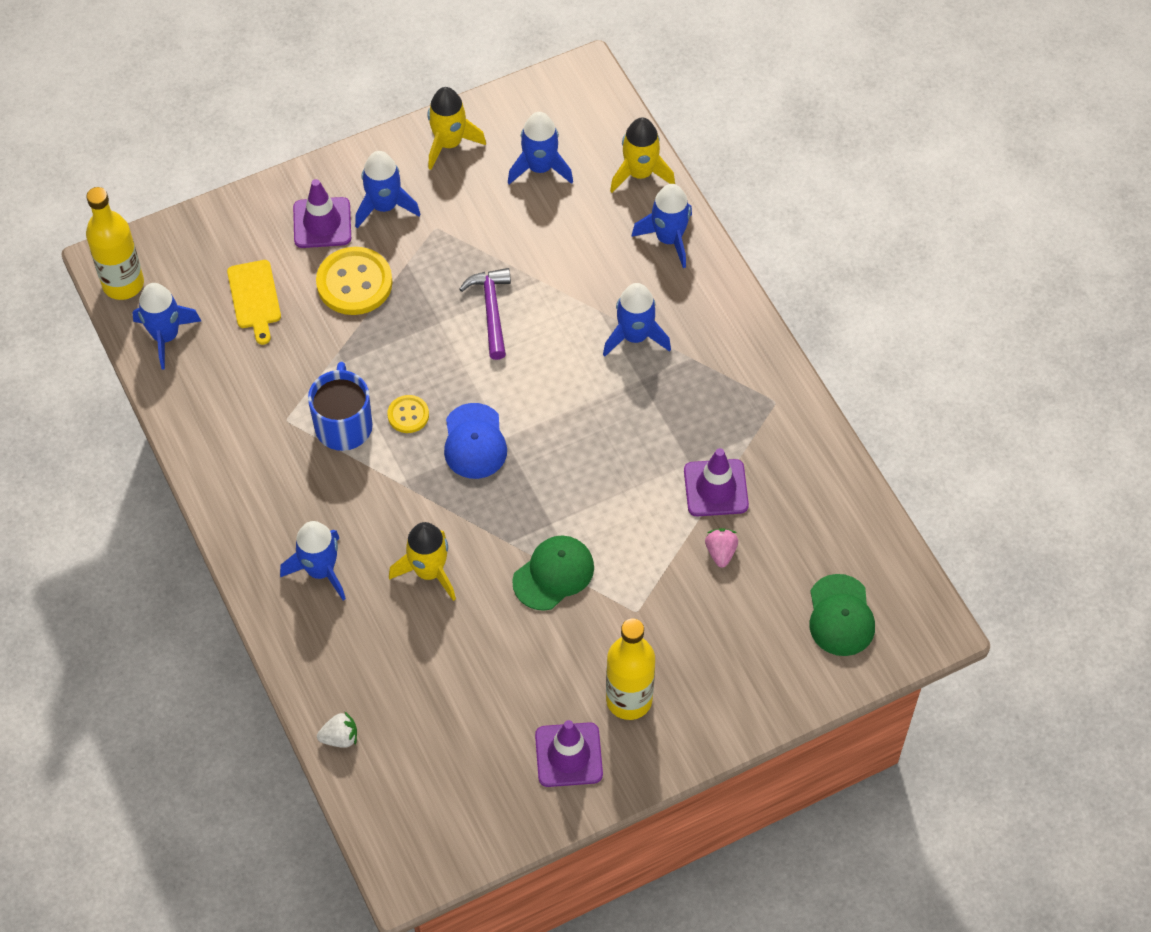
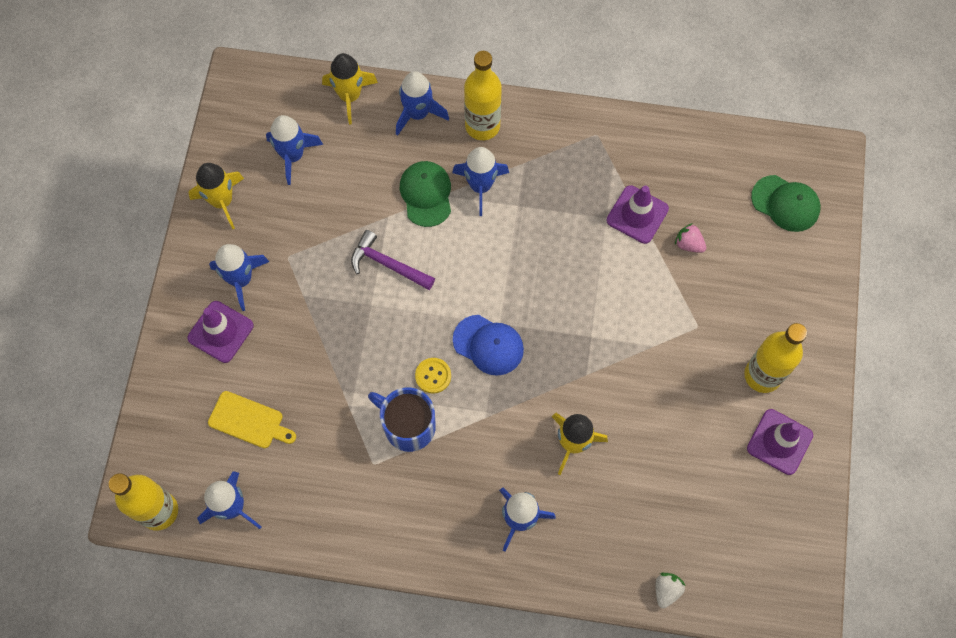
camera: 55 degrees left, 10 degrees up
yellow button [316,247,393,315] -> none
green cap [512,535,594,611] -> green cap moved to [400,161,451,227]
none -> yellow bottle [464,51,502,140]

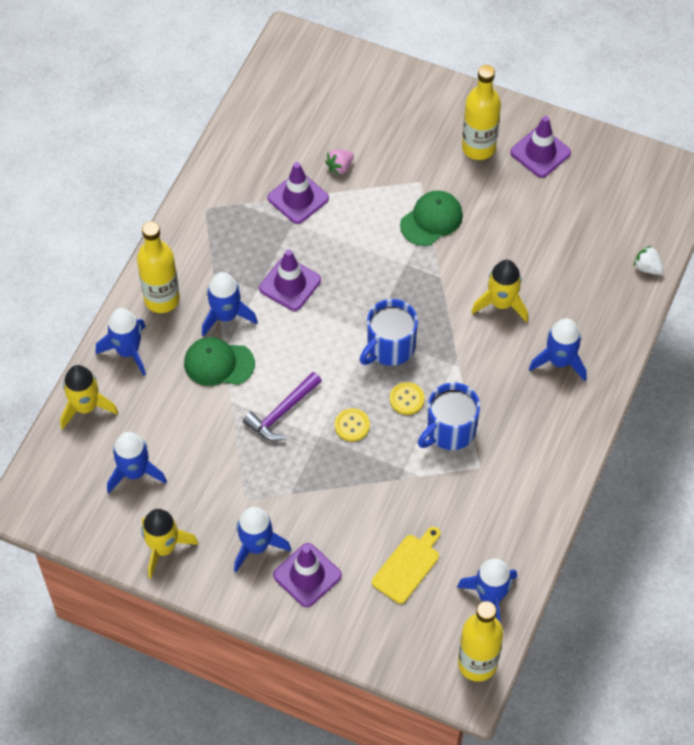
camera: 75 degrees left, 10 degrees down
blue cap [453,315,524,376] -> blue mug [360,299,418,366]
green cap [751,175,821,232] -> green cap moved to [400,191,463,246]
none -> purple traffic cone [259,250,321,311]
none -> yellow button [335,408,370,441]

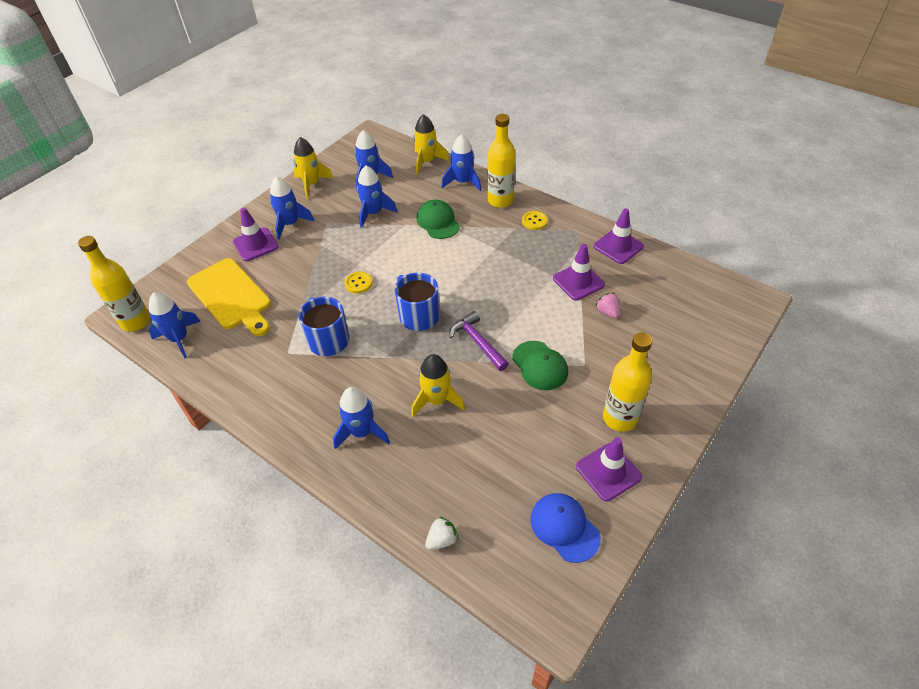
camera: 105 degrees right, 10 degrees down
green cap [184,337,255,386] -> green cap turned 45 degrees counterclockwise [417,200,460,239]
blue rocket [202,272,258,337] -> blue rocket moved to [357,165,398,228]
purple hammer [243,372,322,441] -> purple hammer moved to [449,311,509,371]
purple traffic cone [259,250,321,311] -> purple traffic cone moved to [594,208,644,264]
yellow cutting board [372,527,440,604] -> yellow cutting board [187,258,271,336], size x1.73
yellow button [390,382,425,415] -> yellow button moved to [522,211,548,230]
none -> blue cap [530,493,601,563]

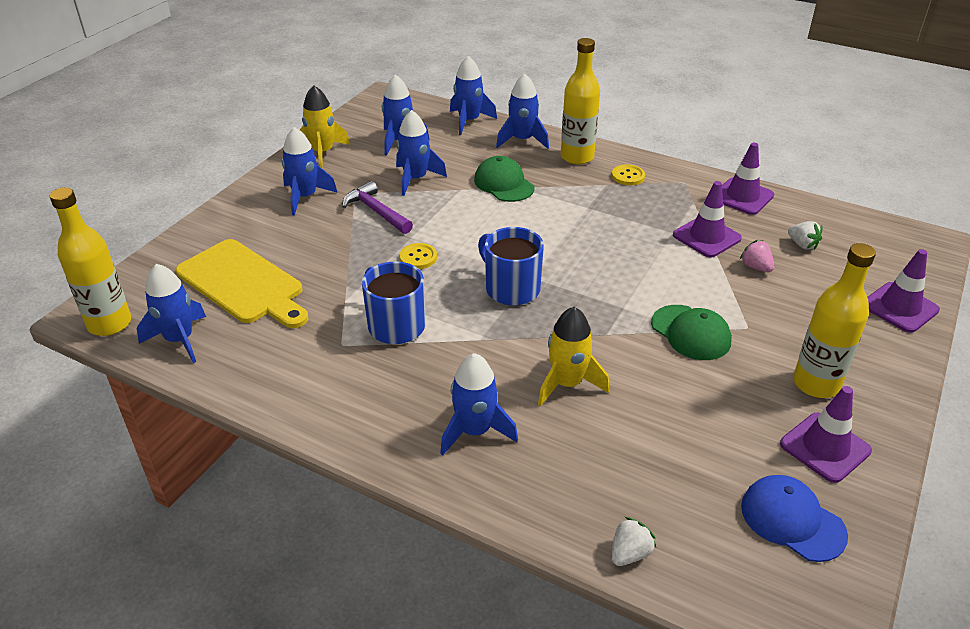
camera: 10 degrees left, 10 degrees down
purple traffic cone [233,207,279,261] -> purple traffic cone moved to [867,249,940,333]
yellow rocket [413,114,449,175] -> blue rocket [450,56,497,135]
purple hammer [449,311,509,371] -> purple hammer moved to [342,181,413,234]
none -> white strawberry [788,221,822,250]

